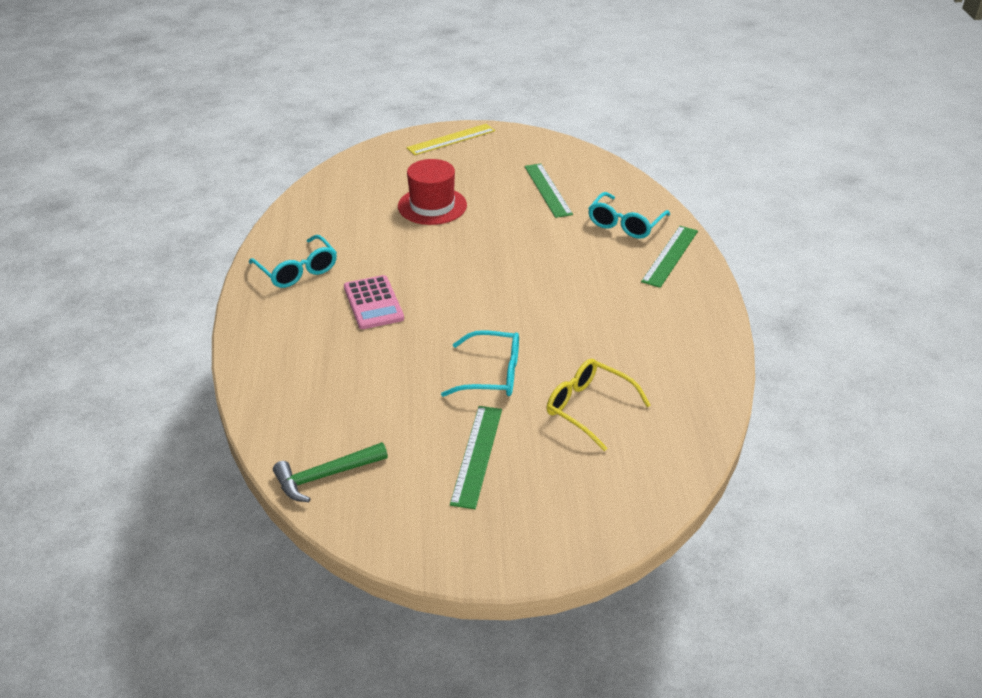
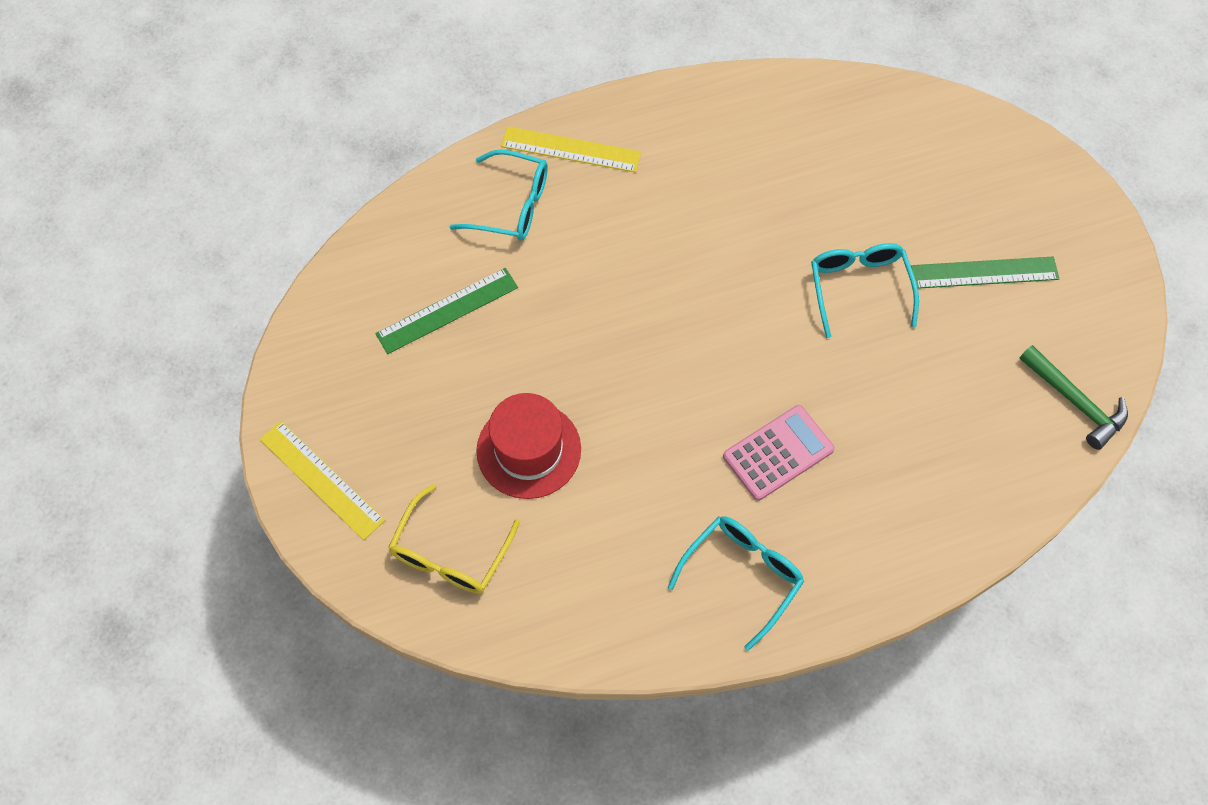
camera: 105 degrees left, 25 degrees up
yellow glasses [546,359,650,451] -> yellow glasses moved to [388,484,520,594]
green ruler [641,226,698,288] -> yellow ruler [501,126,641,173]

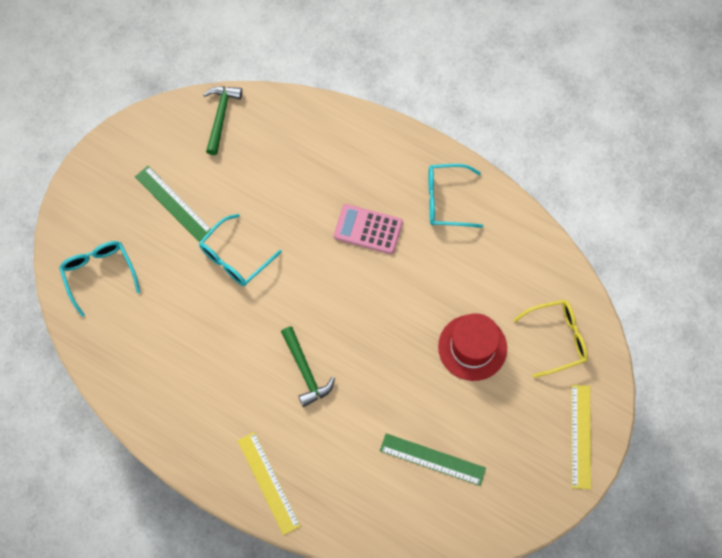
camera: 130 degrees left, 5 degrees up
turquoise glasses [450,149,548,241] -> turquoise glasses moved to [59,241,140,317]
none -> green hammer [281,326,335,407]

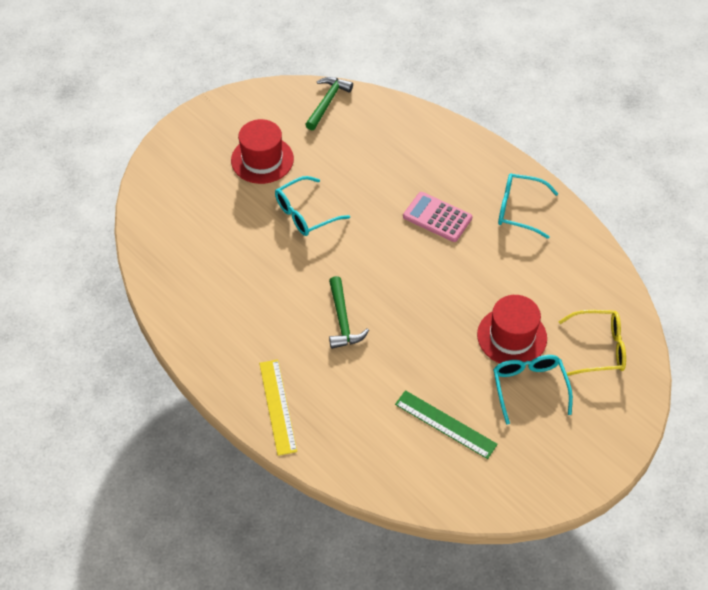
camera: 15 degrees right, 15 degrees down
turquoise glasses [59,241,140,317] -> turquoise glasses moved to [493,355,573,425]
green ruler [135,166,211,242] -> red hat [231,119,294,184]
yellow ruler [571,385,591,489] -> none

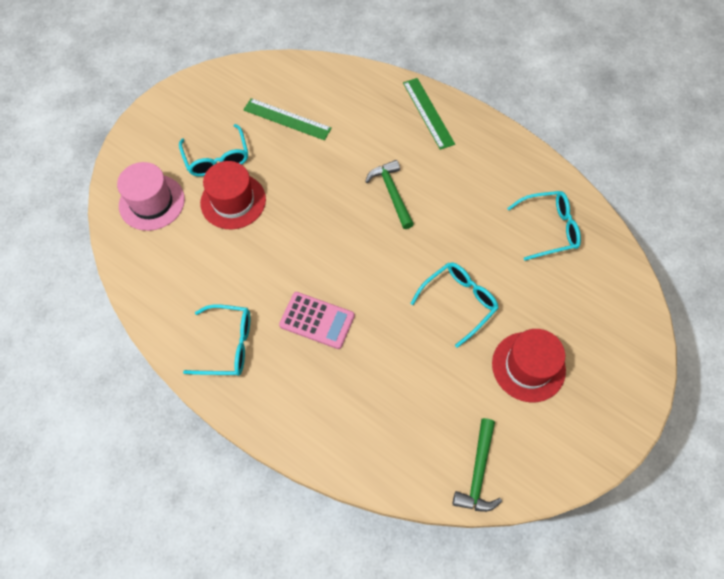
camera: 170 degrees right, 10 degrees up
yellow ruler [259,359,297,456] -> green ruler [403,78,455,150]
yellow glasses [558,310,626,376] -> pink hat [117,162,185,231]
none -> turquoise glasses [507,191,581,261]

